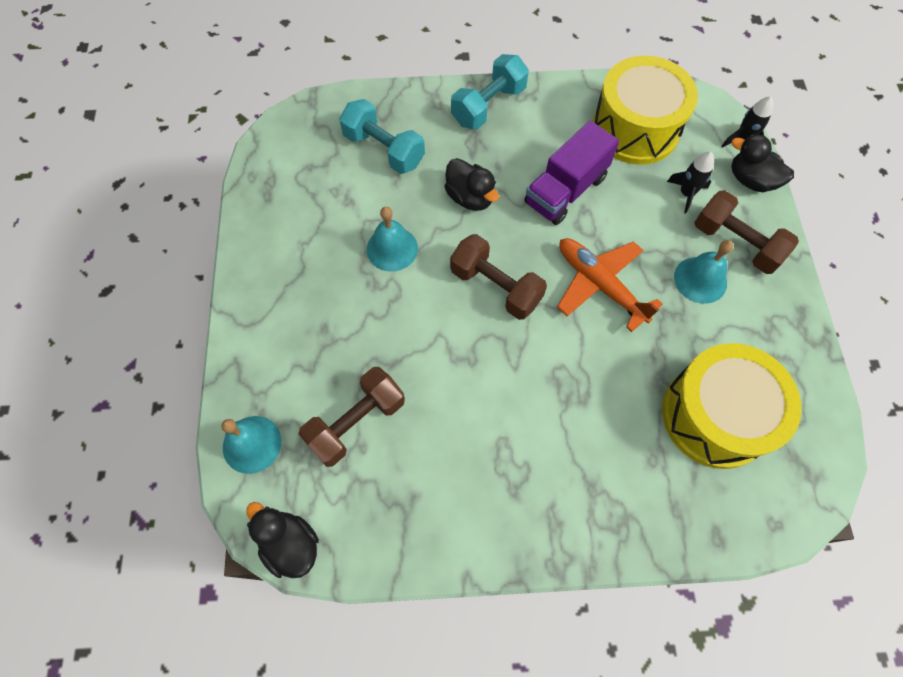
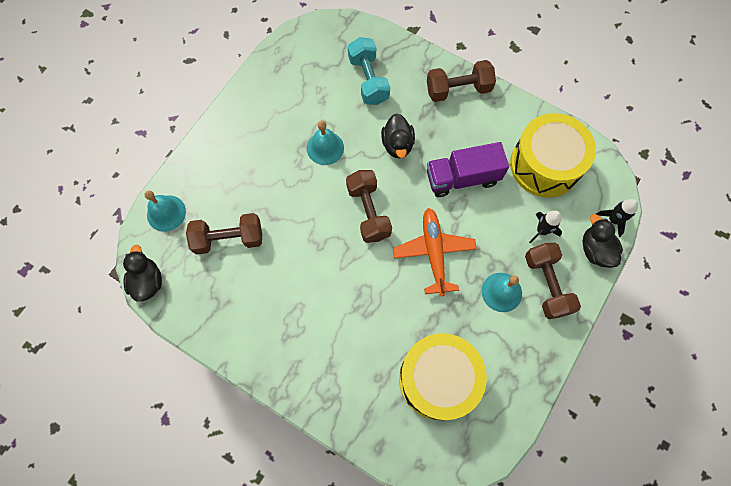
camera: 35 degrees right, 5 degrees up
turquoise dumbbell [451,54,529,129] -> brown dumbbell [427,60,496,102]

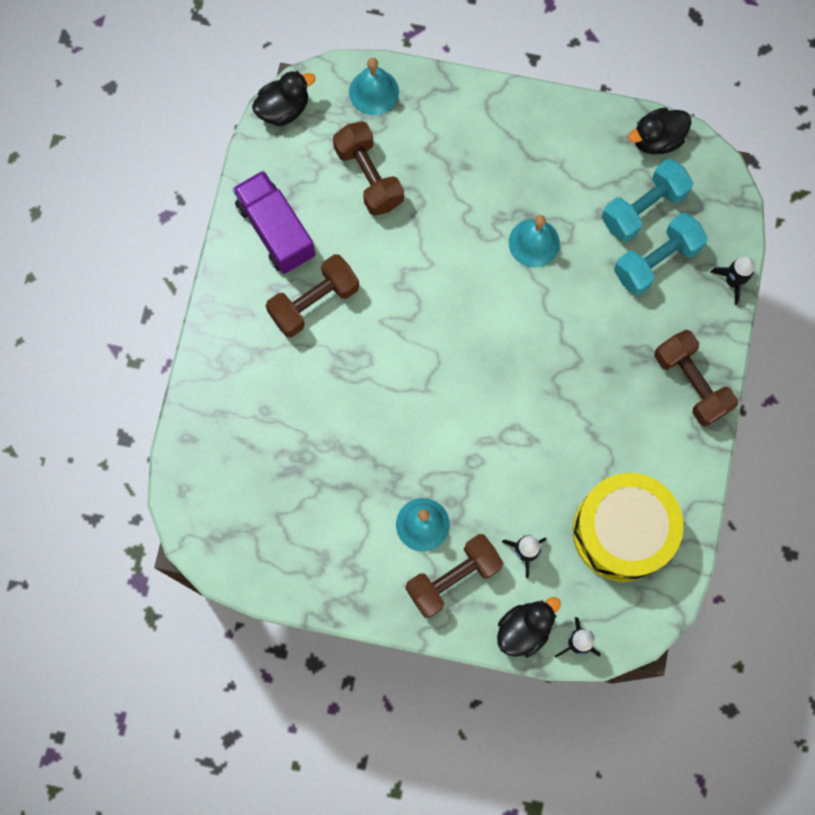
camera: 70 degrees right, 5 degrees up
brown dumbbell [346,170,392,243] -> brown dumbbell moved to [266,254,359,337]
black duck [381,113,415,158] -> black duck moved to [628,108,692,154]
orange plane [393,208,477,296] -> none
yellow drum [399,333,487,421] -> none
purple truck [427,142,509,197] -> purple truck moved to [233,171,316,274]
none -> turquoise dumbbell [602,159,693,242]
none -> black rocket [710,257,755,305]

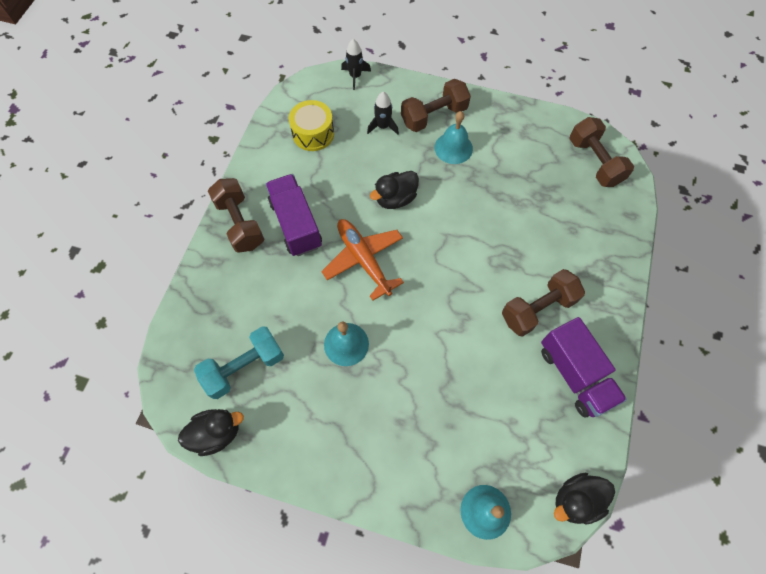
camera: 175 degrees left, 10 degrees down
brown dumbbell [333,121,404,216] -> brown dumbbell moved to [570,117,634,187]
black duck [497,597,561,657] -> black duck moved to [370,171,419,209]
yellow drum [573,473,684,581] -> yellow drum [289,100,334,151], size x0.60
turquoise dumbbell [614,213,708,295] -> none
black rocket [710,257,755,305] -> none
none -> purple truck [265,174,322,256]
none -> orange plane [321,219,404,300]

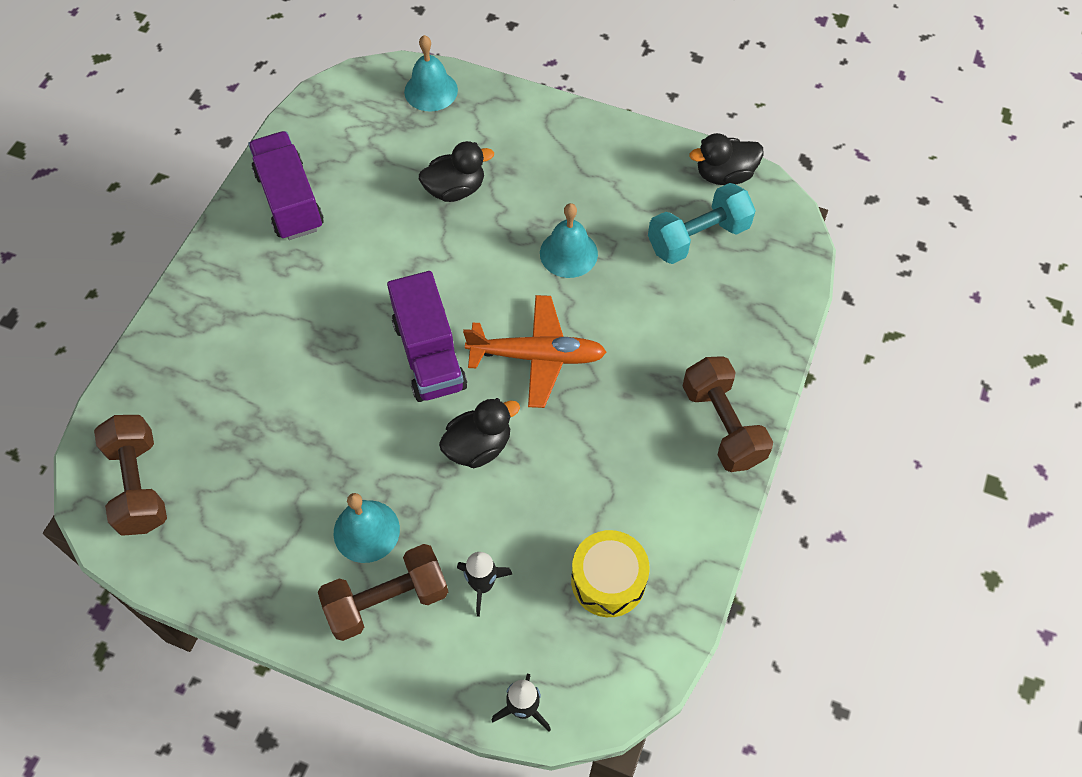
camera: 175 degrees left, 5 degrees down
purple truck [265,174,322,256] -> purple truck moved to [387,271,467,402]
orange plane [321,219,404,300] -> orange plane turned 60 degrees counterclockwise [463,295,606,408]
brown dumbbell [502,269,585,337] -> none
black duck [554,472,615,525] -> black duck moved to [419,141,494,202]

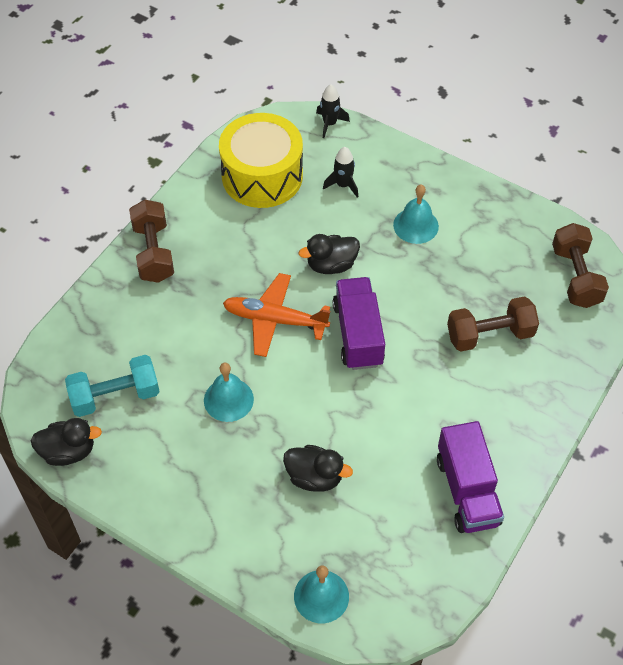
camera: 170 degrees left, 5 degrees down
brown dumbbell [318,544,448,641] -> brown dumbbell moved to [447,296,539,352]
black duck [419,141,494,202] -> black duck turned 150 degrees counterclockwise [283,445,353,492]
yellow drum [571,530,650,617] -> yellow drum [219,113,303,208], size x1.67

